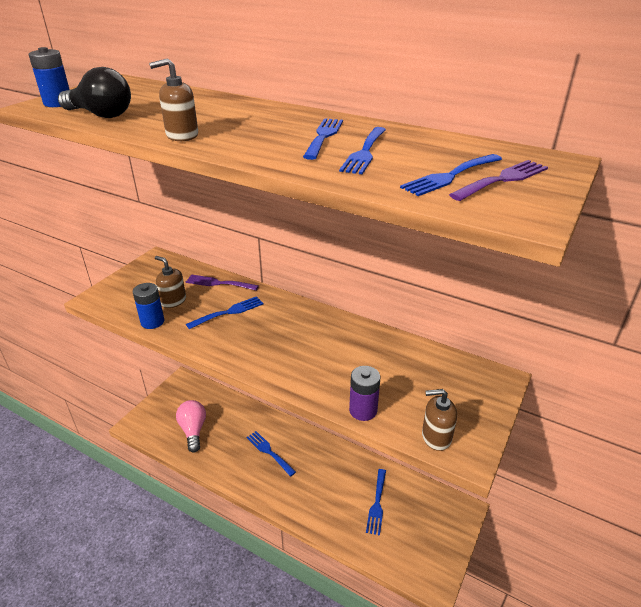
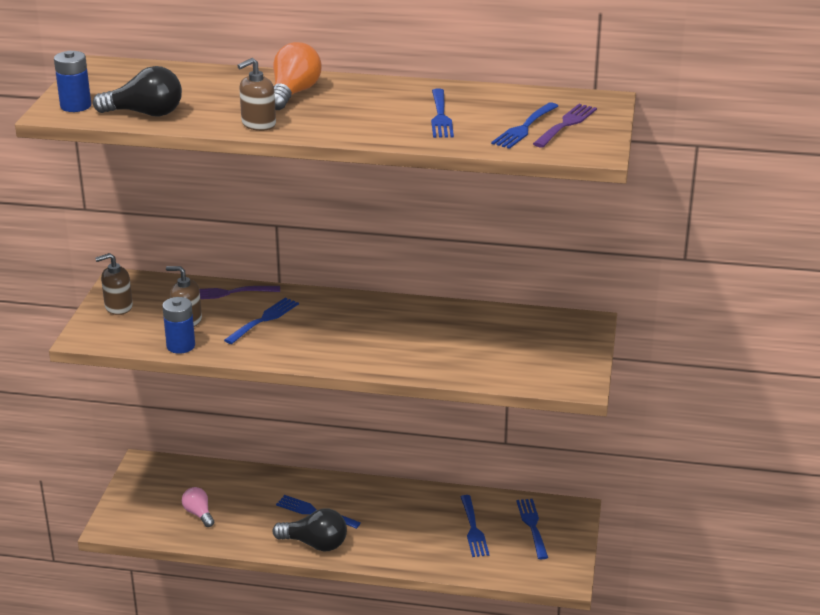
camera: 20 degrees left, 5 degrees down
pink light bulb [176,400,206,453] -> pink light bulb [182,487,214,527], size x0.64
blue fork [303,118,343,160] -> blue fork moved to [516,499,548,559]
purple battery [349,366,380,421] -> none
brown soap dispenser [422,389,457,451] -> brown soap dispenser moved to [95,253,133,315]
none -> black light bulb [272,508,347,551]
none -> orange light bulb [273,42,321,110]

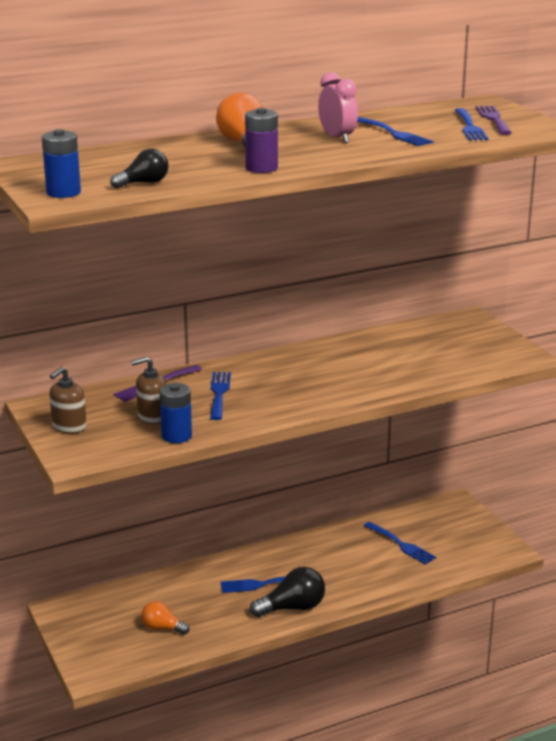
camera: 35 degrees left, 5 degrees down
black light bulb [93,66,182,116] -> black light bulb [110,148,169,188], size x0.64
pink light bulb [182,487,214,527] -> orange light bulb [141,601,190,635]
brown soap dispenser [237,58,276,131] -> purple battery [245,108,278,173]
blue fork [516,499,548,559] -> none
none -> pink clock [318,72,358,143]

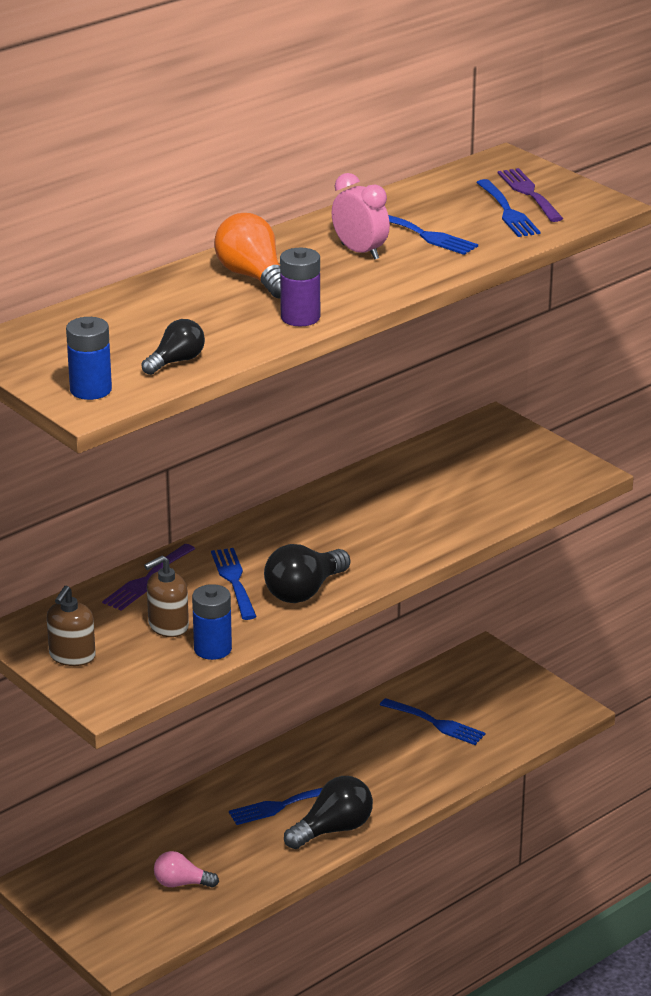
camera: 15 degrees left, 5 degrees up
orange light bulb [141,601,190,635] -> pink light bulb [154,851,219,888]
none -> black light bulb [264,544,350,603]

